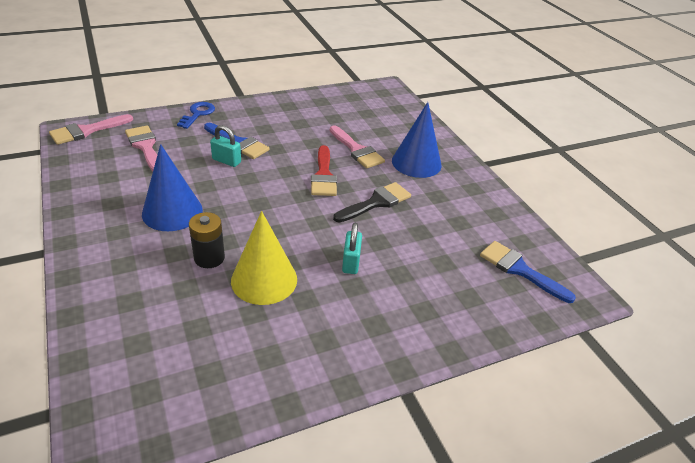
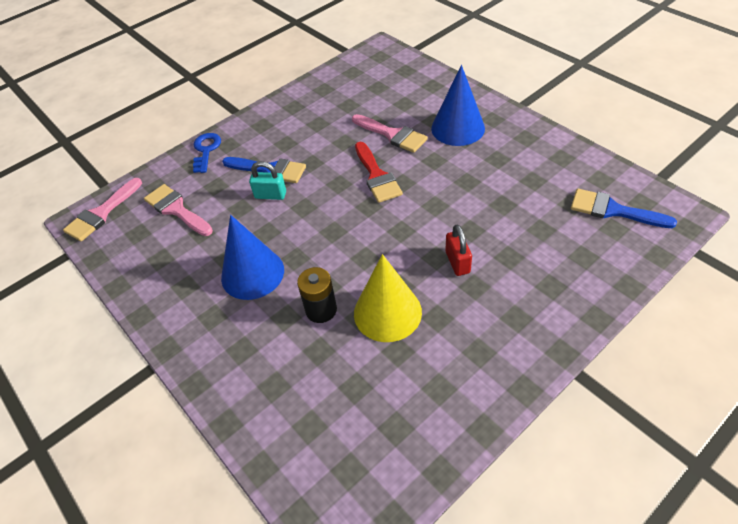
camera: 10 degrees left, 10 degrees up
black brush [333,182,411,222] -> none
turquoise padlock [342,223,362,274] -> red padlock [446,224,472,276]

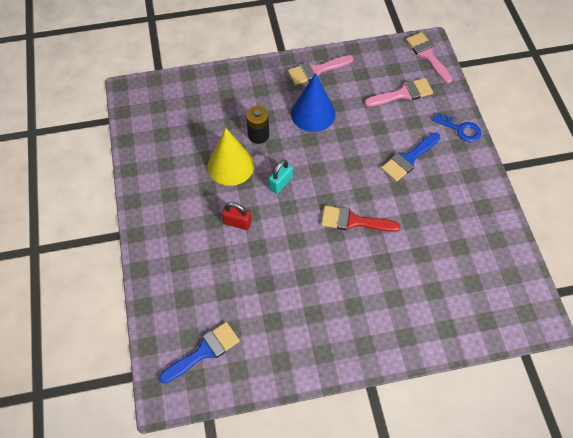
camera: 115 degrees right, 10 degrees up
turquoise padlock [249,161,286,200] -> turquoise padlock moved to [269,160,293,194]
pink brush [352,114,428,153] -> pink brush moved to [288,55,354,85]
blue cone [431,65,485,146] -> none

